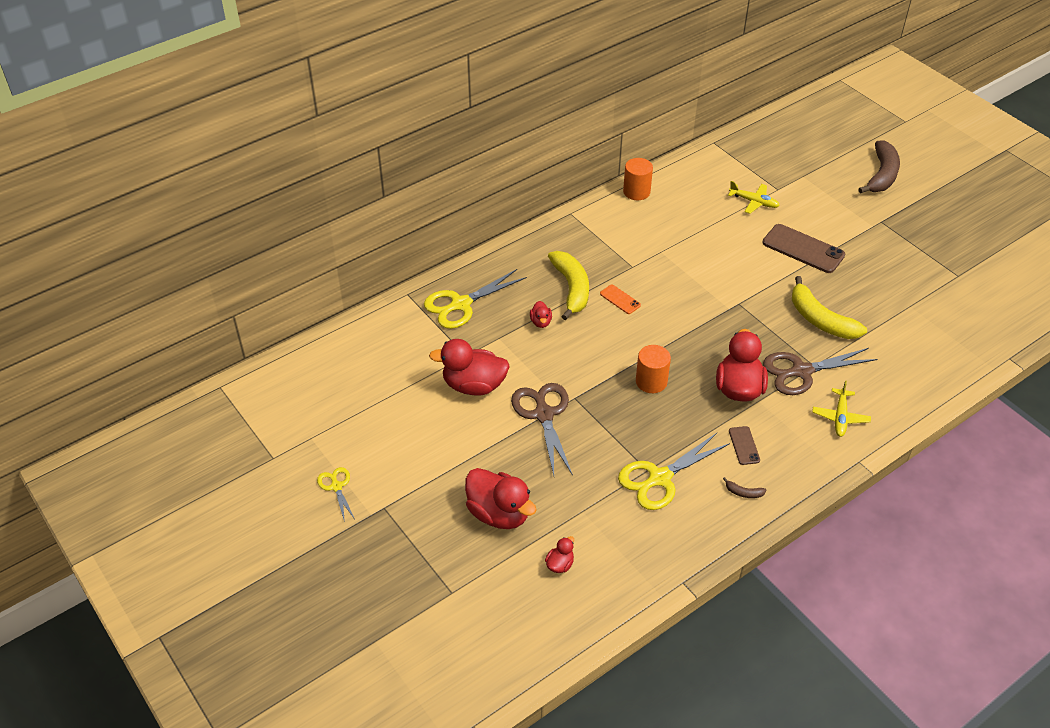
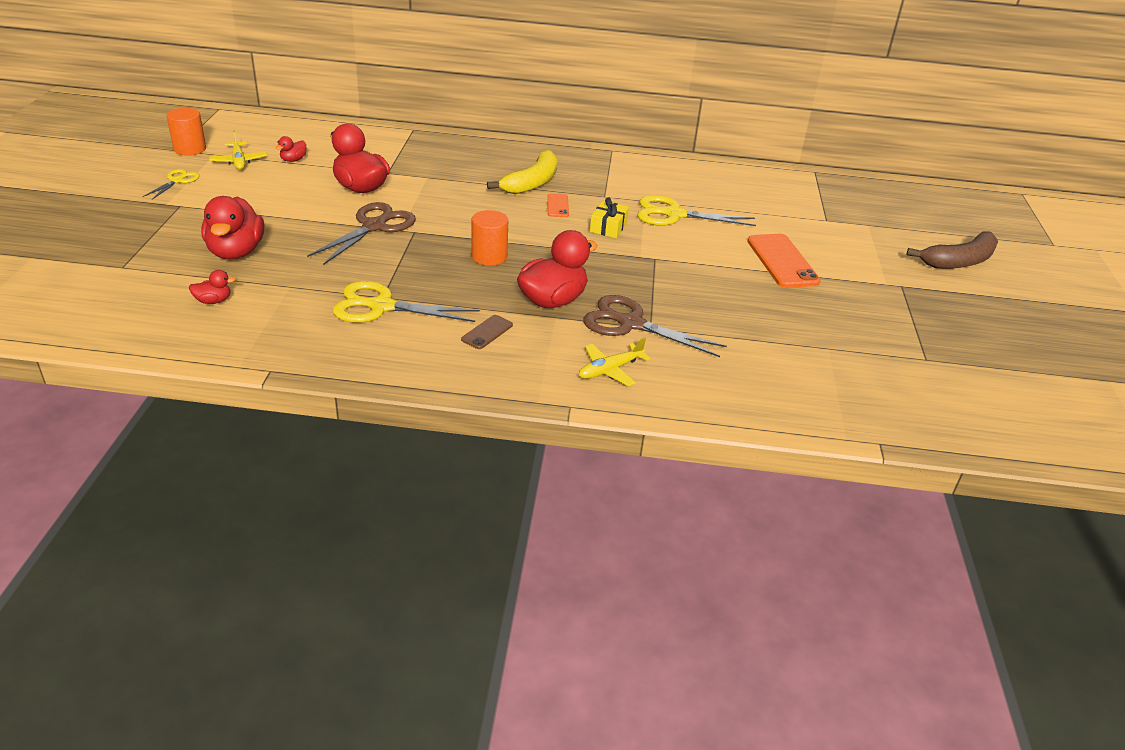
camera: 40 degrees right, 10 degrees down
yellow scissors [424,269,527,329] -> yellow scissors moved to [637,195,756,226]
red duck [530,301,552,328] -> red duck moved to [275,136,306,162]
orange cylinder [623,158,653,200] -> orange cylinder moved to [167,108,206,156]
brown banana [723,477,766,498] -> none
yellow plane [728,181,780,214] -> yellow plane moved to [209,131,267,170]
brown phone [762,224,845,273] -> orange phone [747,234,821,288]
yellow banana [792,276,867,339] -> none
none -> yellow gift [590,198,629,238]

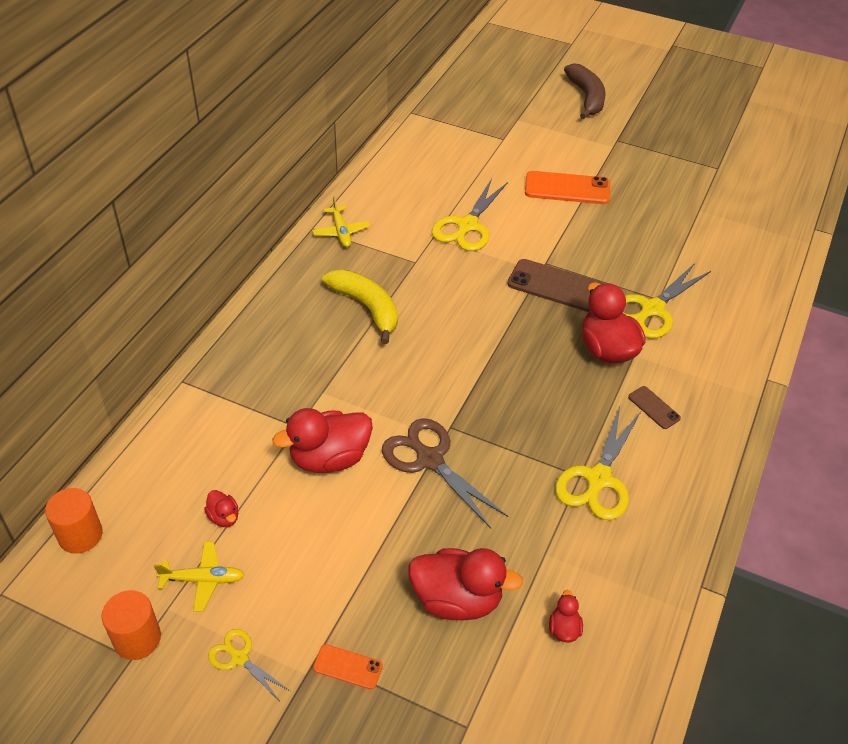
camera: 70 degrees left, 10 degrees up
orange cylinder [471,210,508,266] -> orange cylinder moved to [45,488,103,553]
orange phone [547,193,569,217] -> orange phone moved to [313,644,383,689]
yellow plane [579,337,650,386] -> yellow plane moved to [312,196,370,247]
brown scissors [583,295,727,357] -> yellow scissors [623,263,711,338]
yellow gift [590,198,629,238] -> none
none -> brown phone [507,259,604,312]

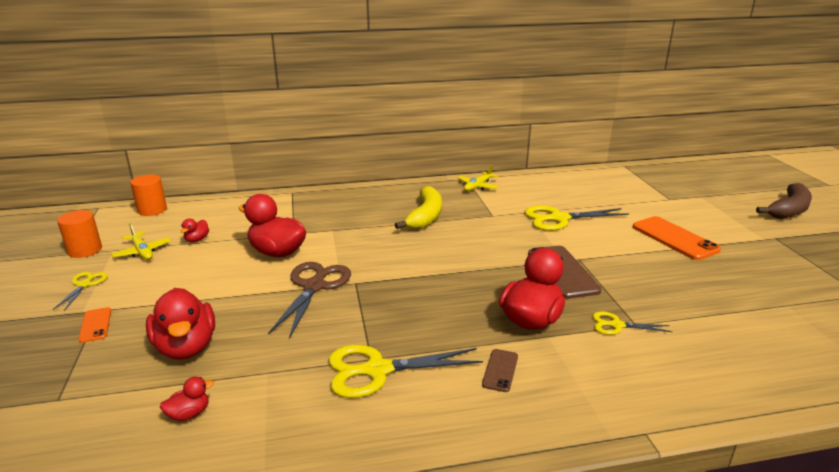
camera: 55 degrees right, 20 degrees down
yellow scissors [623,263,711,338] -> yellow scissors [593,312,672,335], size x0.54

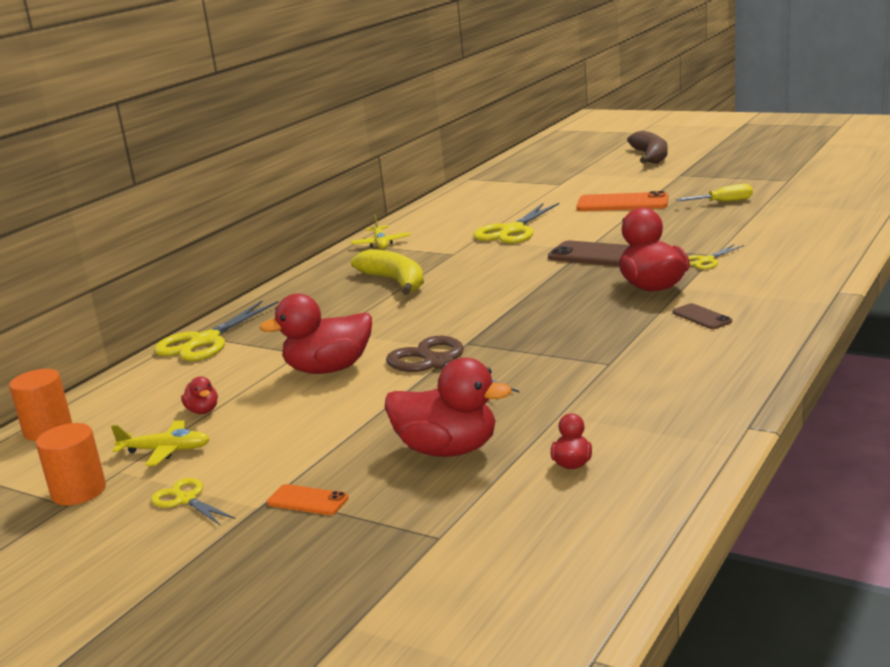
camera: 45 degrees left, 5 degrees down
yellow scissors [328,345,483,398] -> yellow scissors moved to [154,301,279,361]
none -> yellow screwdriver [676,184,753,202]

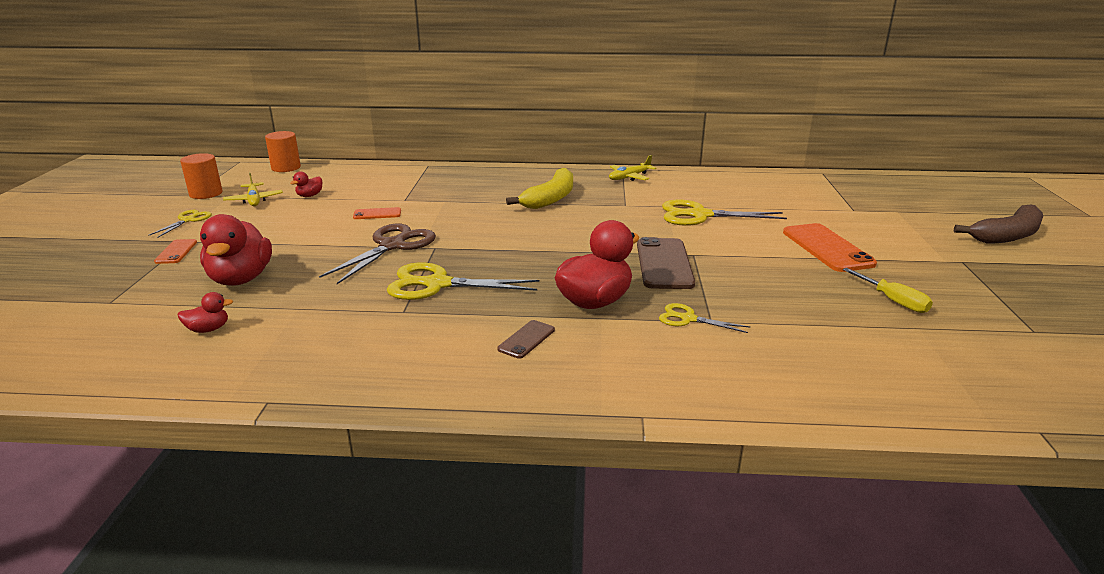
camera: 60 degrees right, 5 degrees up
yellow scissors [154,301,279,361] -> yellow scissors moved to [387,263,539,300]
red duck [259,293,372,374] -> orange phone [353,207,401,219]

